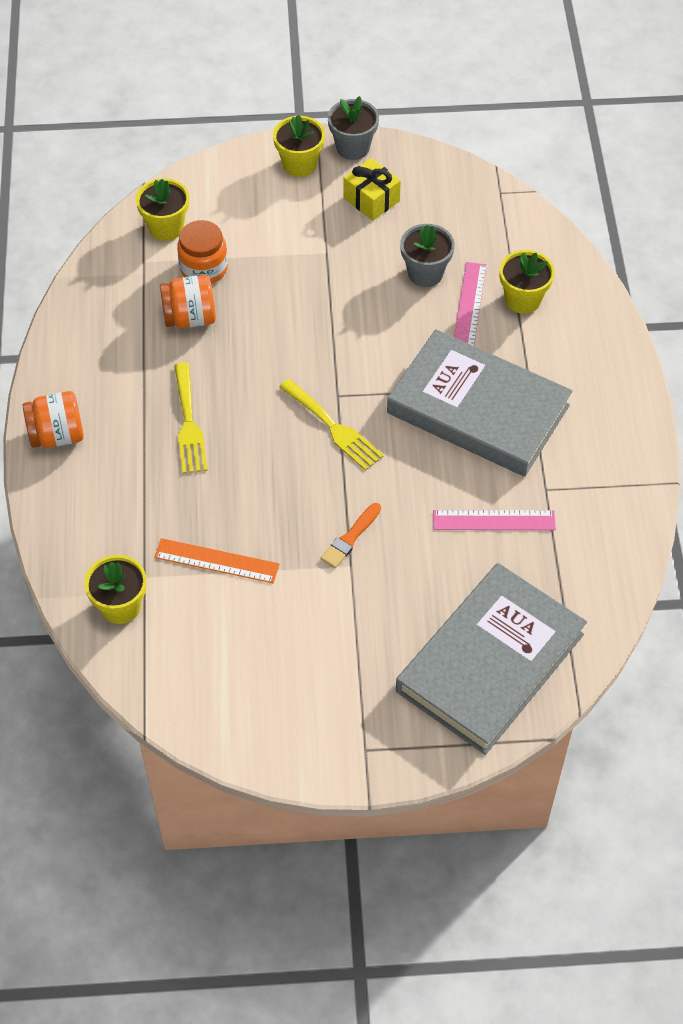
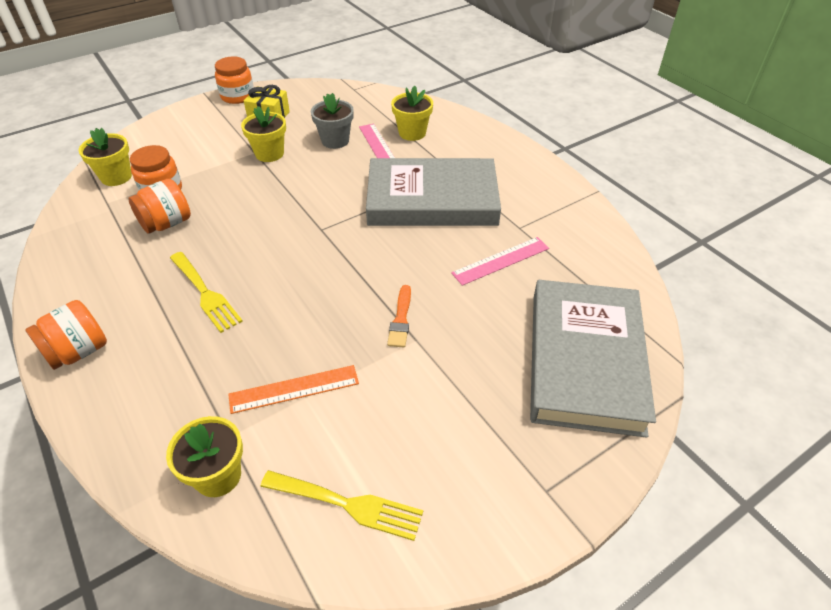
camera: 30 degrees left, 10 degrees down
yellow flower pot [273,115,325,177] -> yellow flower pot moved to [241,106,286,162]
yellow fork [279,379,384,471] -> yellow fork moved to [260,470,423,541]
grey flower pot [328,96,379,160] -> orange jar [215,56,254,104]

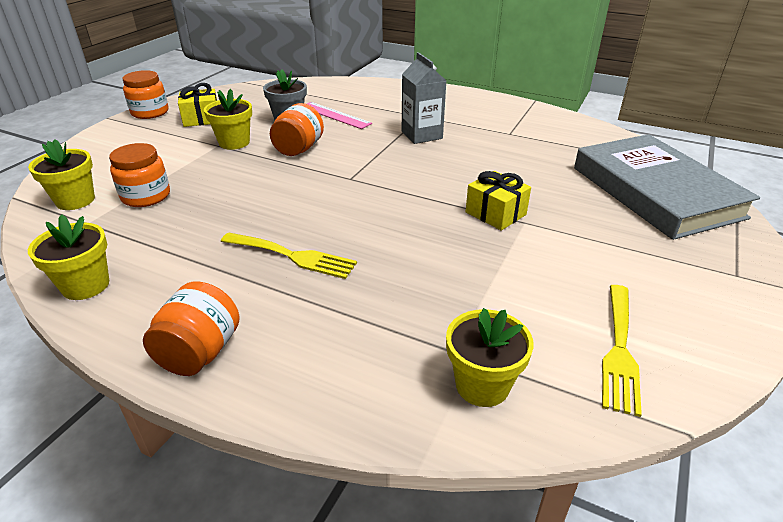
camera: 30 degrees left, 10 degrees down
orange jar [128,179,191,234] -> orange jar moved to [270,103,324,156]
orange ruler [228,365,359,414] -> none
yellow fork [260,470,423,541] -> yellow fork turned 120 degrees clockwise [602,285,642,417]
grey book [366,158,501,226] -> grey carton [402,52,446,144]
orange brush [387,285,411,347] -> yellow gift [466,171,531,230]
yellow flower pot [391,86,433,141] -> yellow flower pot moved to [28,214,109,300]
pink ruler [451,237,549,286] -> none

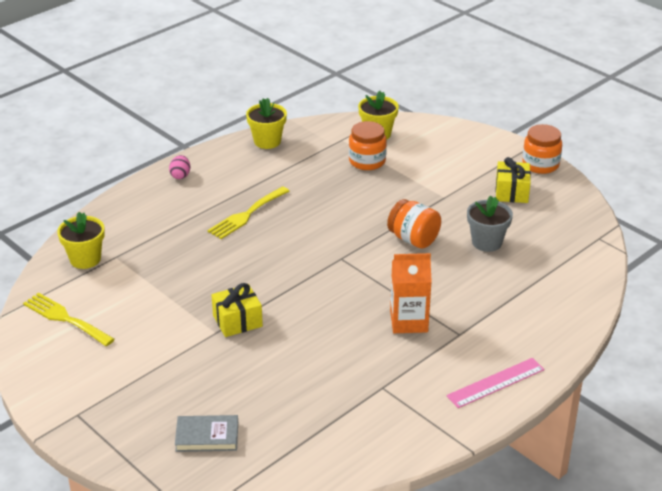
camera: 110 degrees right, 0 degrees up
orange jar [143,281,240,376] -> pink egg [169,155,190,179]
yellow flower pot [204,89,252,150] -> none
pink ruler [307,102,372,129] -> pink ruler moved to [446,358,545,408]
grey carton [402,52,446,144] -> orange carton [390,253,432,333]
grey book [574,134,760,240] -> grey book [175,415,238,452], size x0.41

